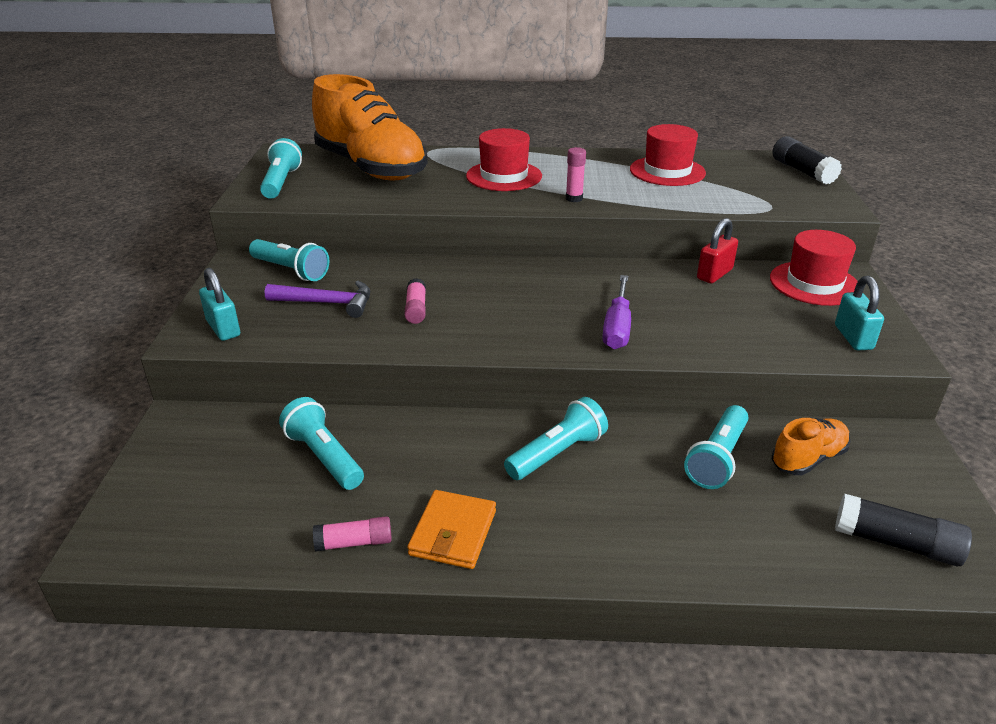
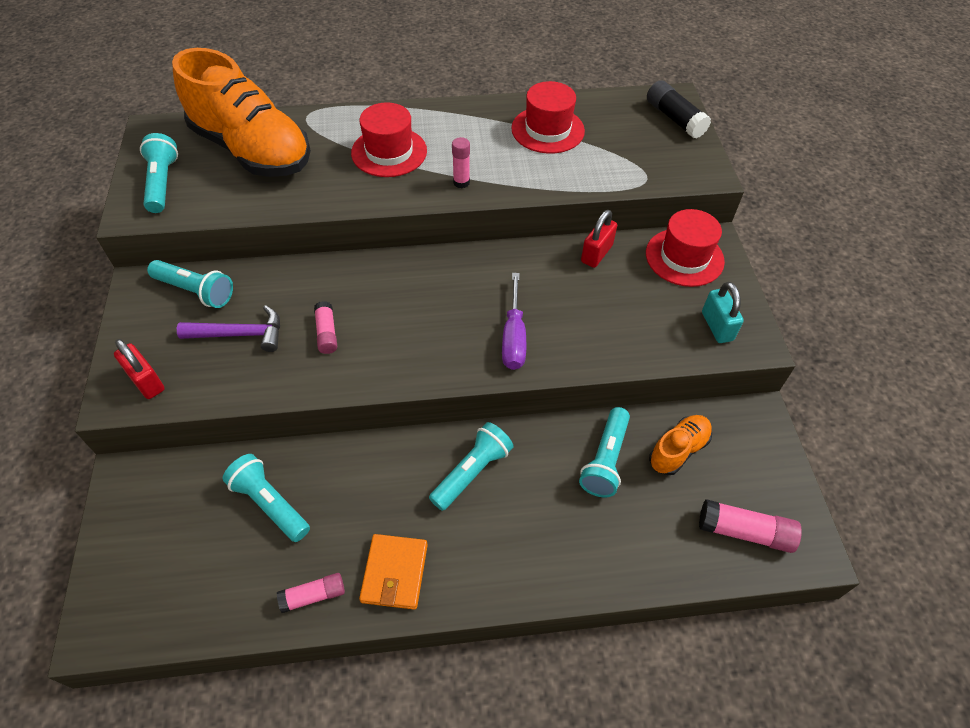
camera: 10 degrees left, 20 degrees up
turquoise padlock [199,268,240,341] -> red padlock [114,339,165,399]
black glue stick [835,494,972,566] -> pink glue stick [699,499,802,553]

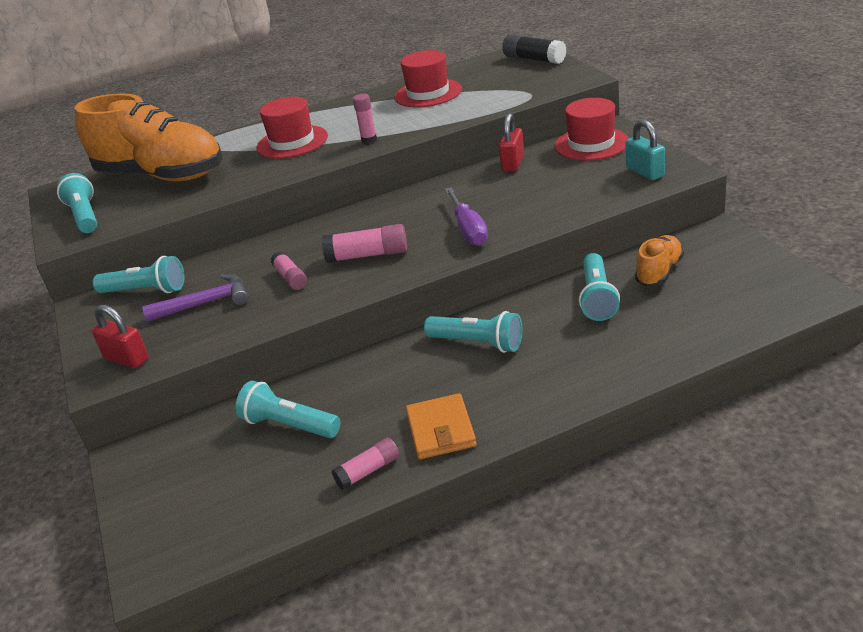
camera: 10 degrees left, 20 degrees down
turquoise flashlight [429,422,514,511] -> turquoise flashlight turned 90 degrees clockwise [424,311,522,353]
pink glue stick [699,499,802,553] -> pink glue stick moved to [322,224,407,263]

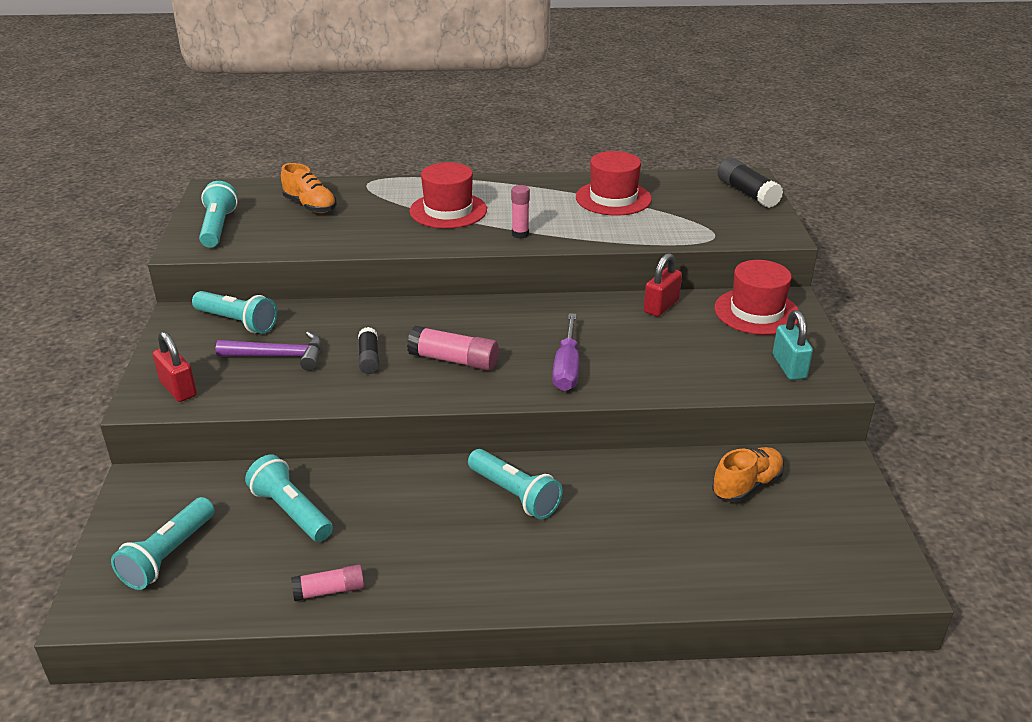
camera: 15 degrees right, 0 degrees up
orange shoe [74,93,223,181] -> orange shoe [281,163,337,213], size x0.45
pink glue stick [271,251,307,290] -> black glue stick [358,327,379,374]
orange wallet [406,393,476,459] -> none
turquoise flashlight [579,253,620,321] -> turquoise flashlight moved to [111,497,215,590]

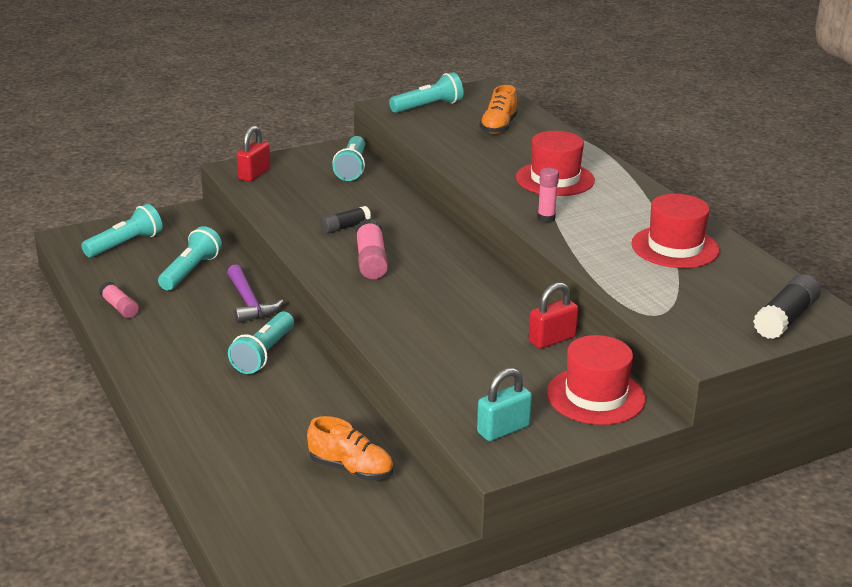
camera: 65 degrees right, 5 degrees down
turquoise flashlight [111,497,215,590] -> turquoise flashlight turned 135 degrees clockwise [81,204,162,257]
purple hammer [216,331,322,371] -> purple hammer moved to [227,264,284,323]
purple screwdriver [552,313,579,391] -> none
red padlock [644,253,682,317] -> red padlock turned 45 degrees counterclockwise [529,282,578,349]

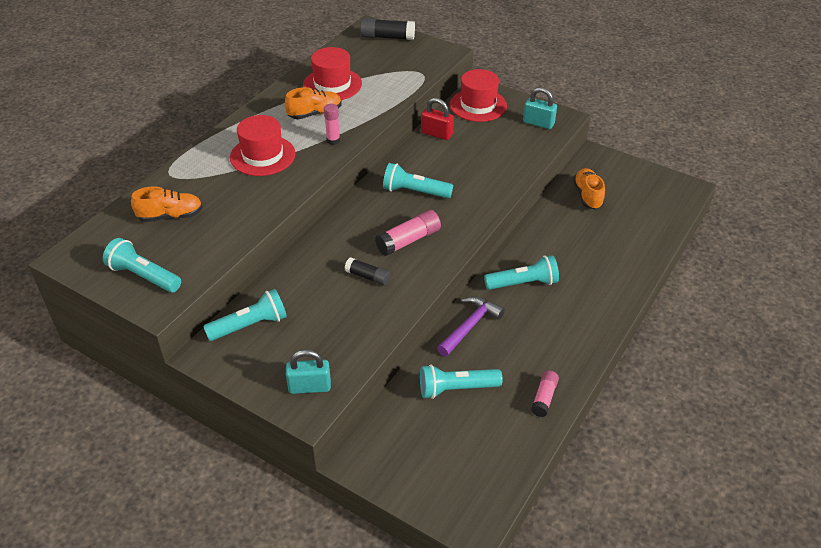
camera: 120 degrees left, 15 degrees up
turquoise flashlight [81,204,162,257] -> turquoise flashlight moved to [383,163,453,198]
red padlock [237,126,271,182] -> turquoise padlock [286,349,331,394]
none -> orange shoe [285,87,342,119]

